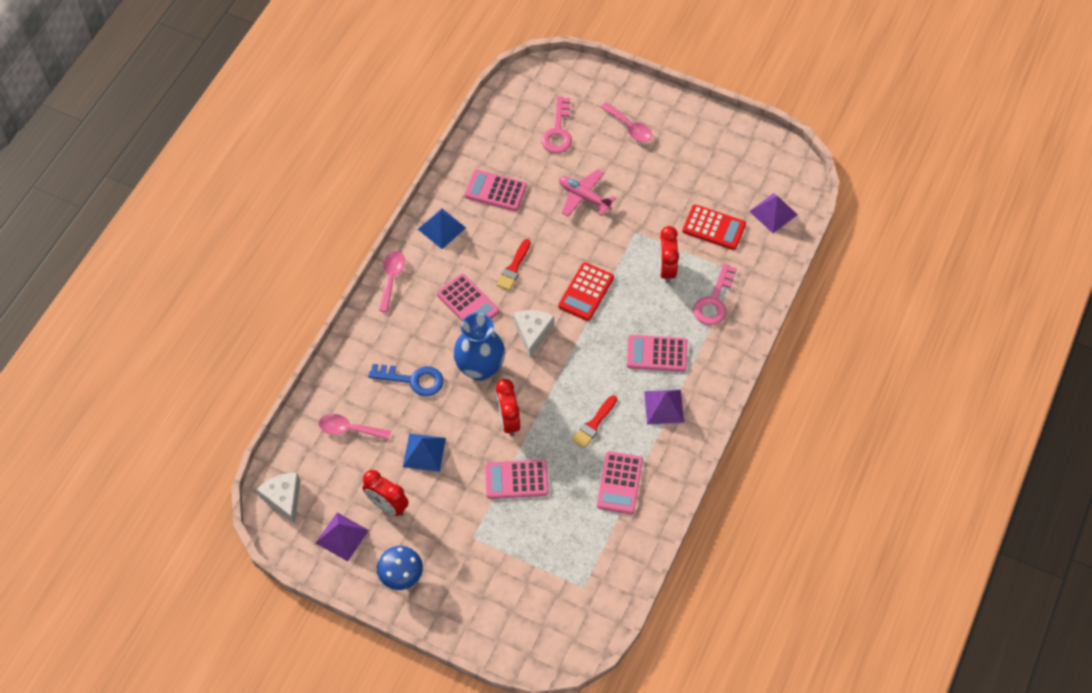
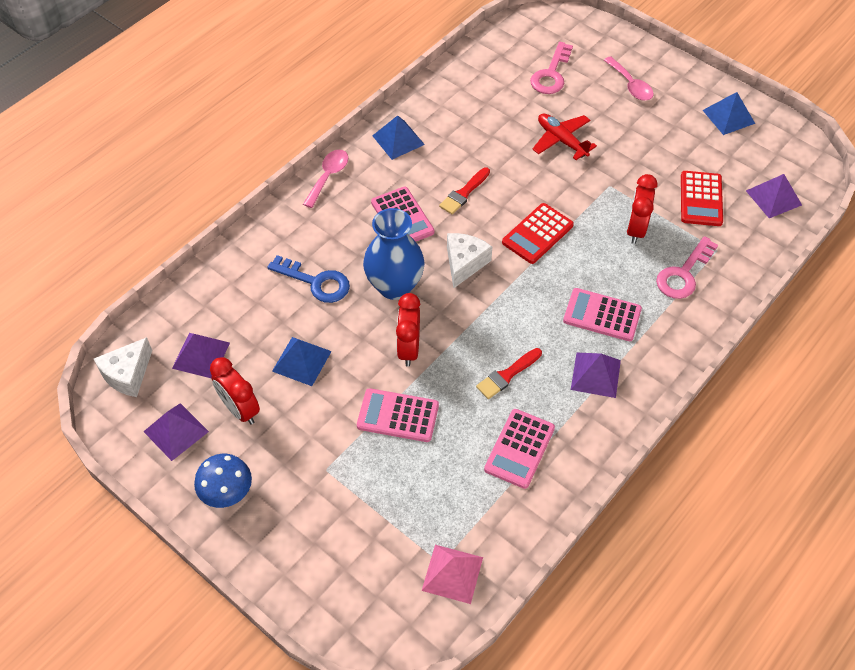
camera: 15 degrees right, 5 degrees down
white cheese [256,473,300,524] -> white cheese turned 135 degrees counterclockwise [94,337,152,397]
pink spoon [319,414,391,440] -> none
pink calculator [464,169,527,211] -> none
pink plane [559,169,616,217] -> red plane [532,114,597,160]
red calculator [682,205,746,250] -> red calculator turned 60 degrees clockwise [681,171,723,226]
none -> purple pyramid [172,333,230,379]
none -> pink pyramid [422,545,483,604]
none -> blue pyramid [703,92,755,135]

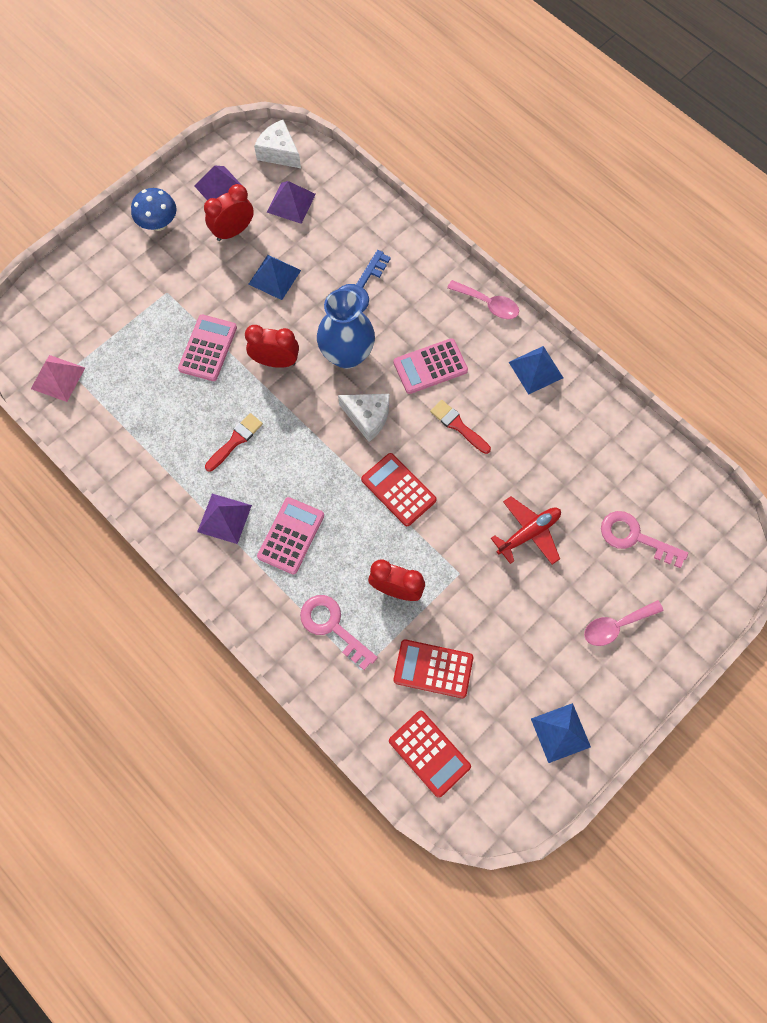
camera: 95 degrees right, 15 degrees up
red brush [476,348,542,399] -> red brush turned 75 degrees clockwise [205,413,263,472]
pink calculator [484,409,555,489] -> none
purple pyramid [746,174,802,218] -> red calculator [389,711,471,798]

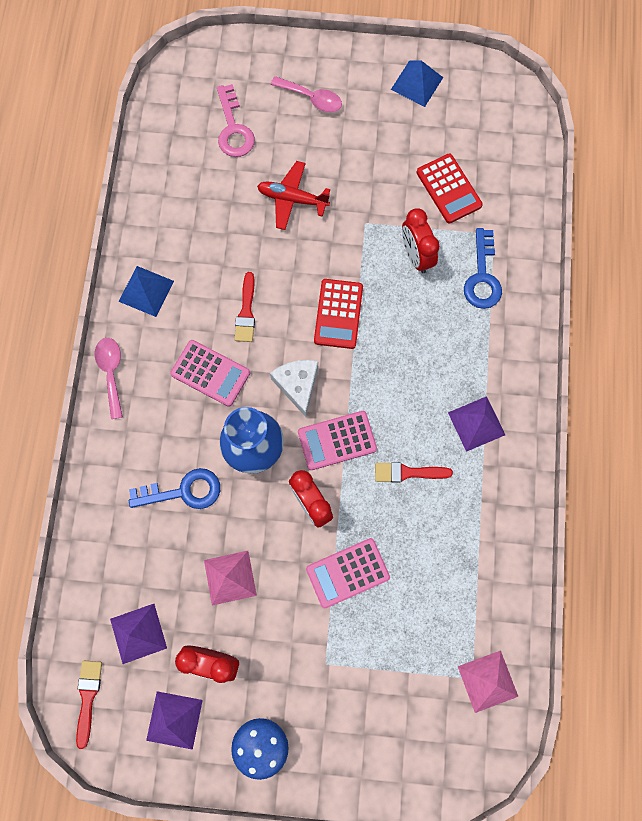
camera: 130 degrees left, 5 degrees up
blue pyramid [248,255,301,300] -> pink pyramid [204,551,257,606]
white cheese [254,120,301,168] -> red brush [76,661,102,749]
pink calculator [257,497,324,575] -> pink calculator moved to [298,411,377,470]
pink key [300,595,378,670] -> blue key [464,228,502,309]
red calculator [389,711,471,798] -> none

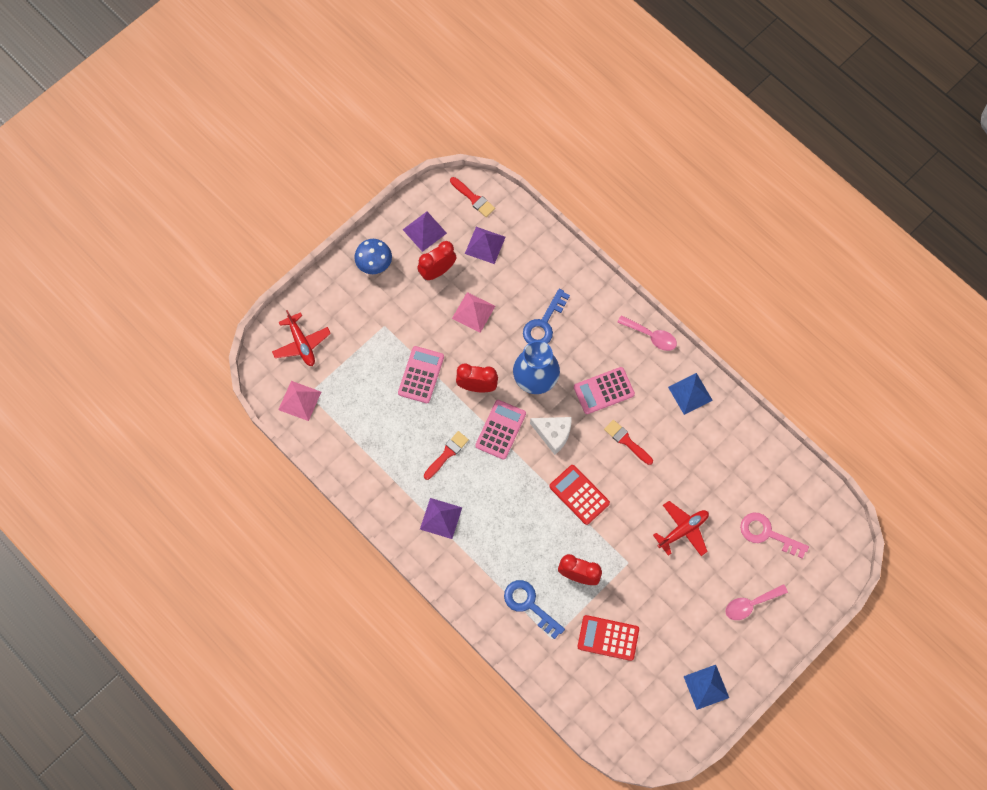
camera: 130 degrees right, 5 degrees down
none -> red plane [272,310,331,366]

